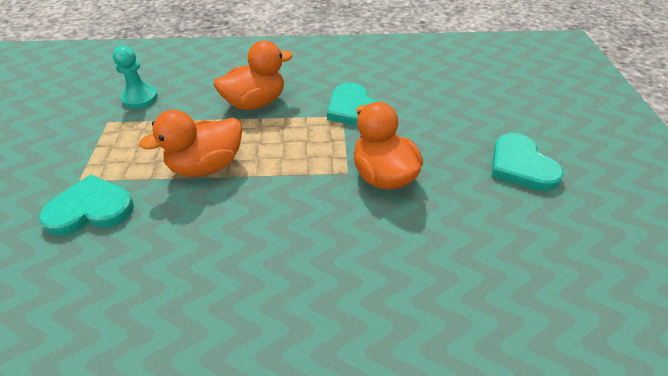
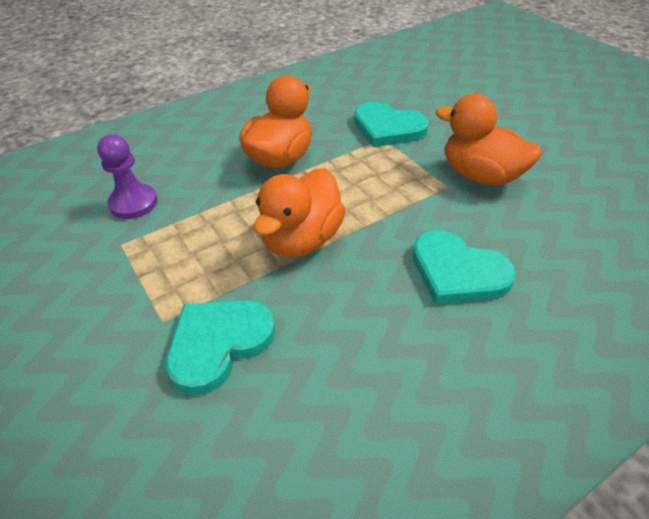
camera: 30 degrees left, 0 degrees up
turquoise pawn [112,46,158,109] -> purple pawn [97,134,158,219]
turquoise heart [492,133,564,191] -> turquoise heart moved to [413,230,516,305]

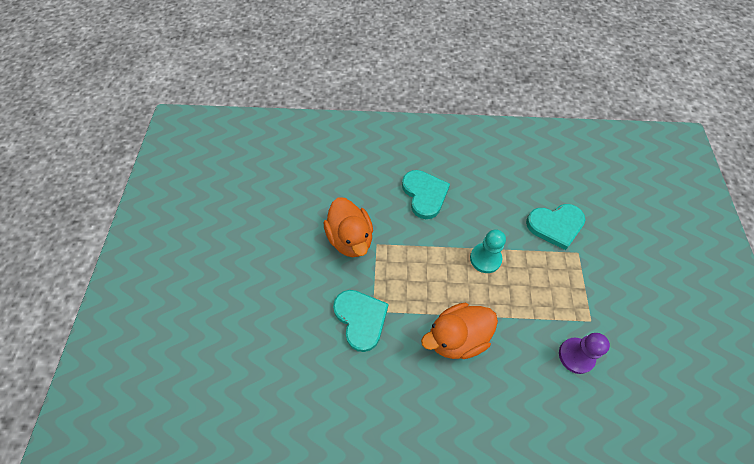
camera: 145 degrees left, 15 degrees up
orange duck [253,168,346,257] -> turquoise pawn [470,230,506,273]

